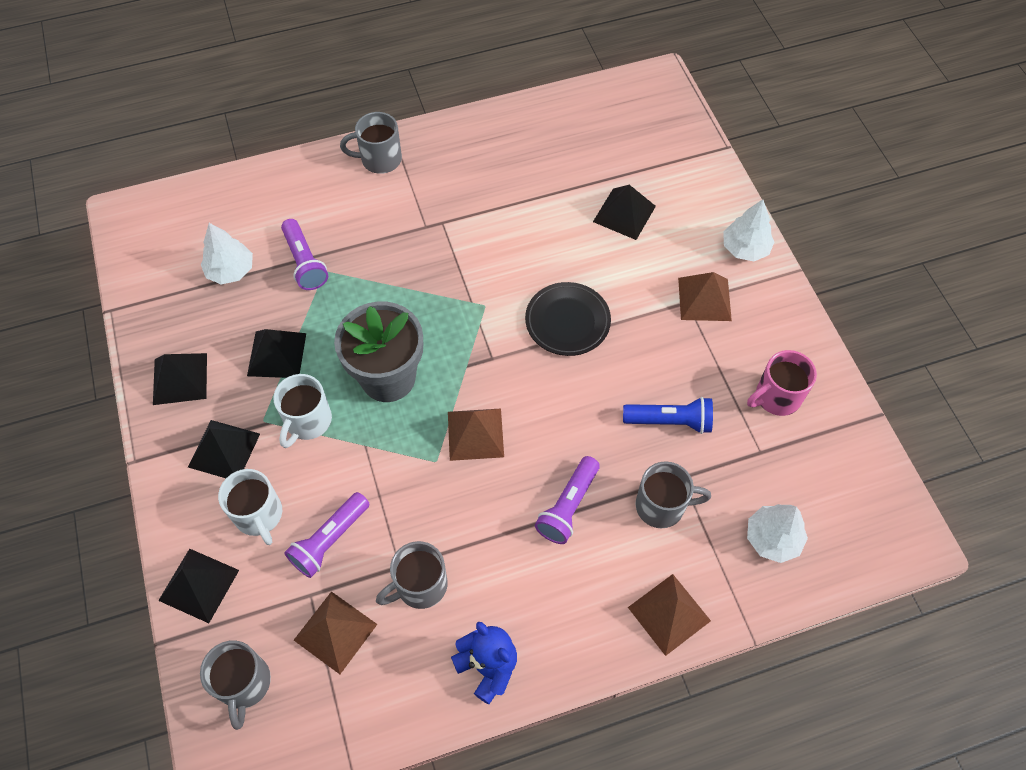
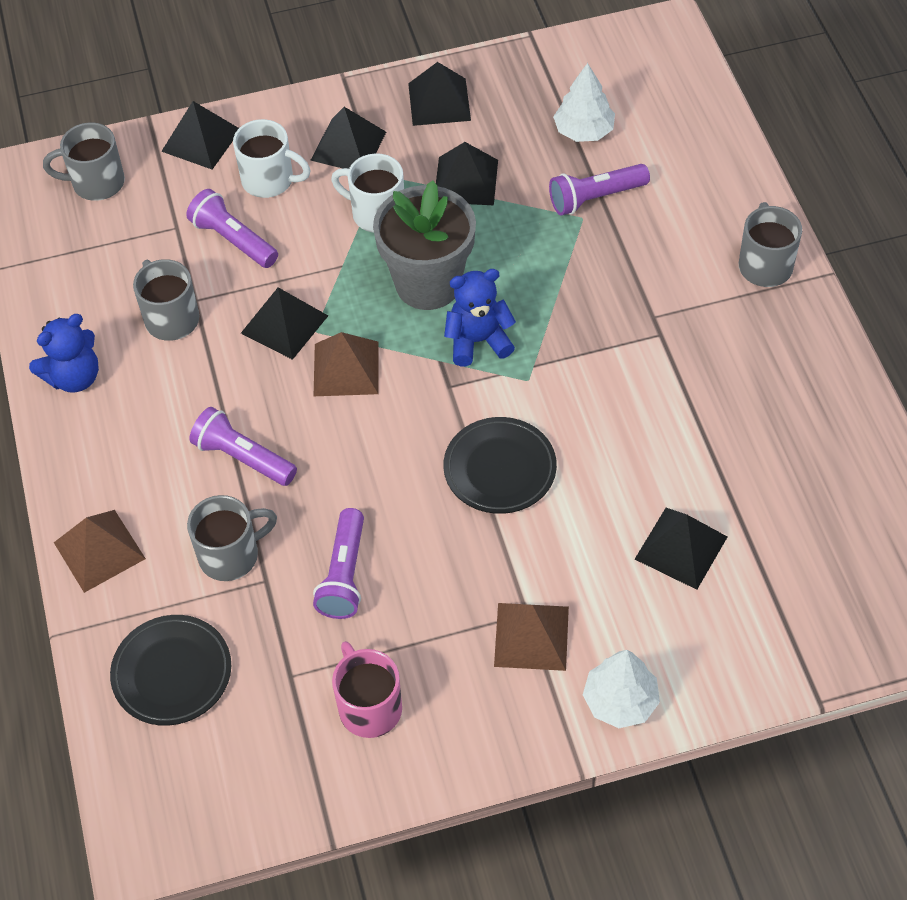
camera: 95 degrees right, 5 degrees down
white mug [218,469,282,545] -> white mug turned 135 degrees counterclockwise [233,119,311,198]
brown pyramid [294,591,377,674] -> none
blue flashlight [623,397,713,434] -> purple flashlight [313,508,364,619]
grey mug [636,461,711,528] -> grey mug turned 120 degrees counterclockwise [187,495,277,581]
white tree [747,504,808,563] -> black plate [110,615,231,726]
none -> black pyramid [241,288,328,360]
none -> blue teddy bear [444,269,516,366]

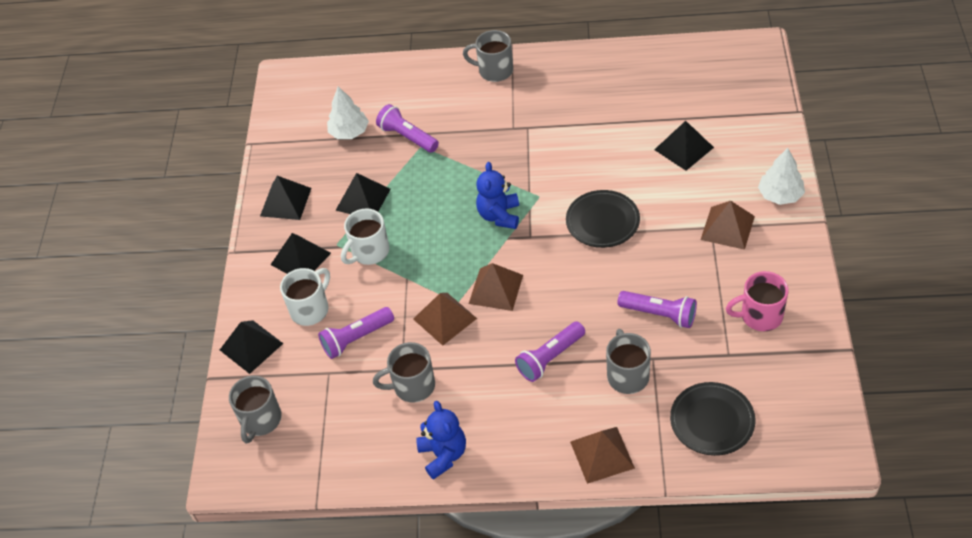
camera: 70 degrees left, 5 degrees down
black pyramid [241,288,328,360] -> brown pyramid [413,293,477,346]
grey flower pot [373,181,476,310] -> none
purple flashlight [549,164,650,215] -> purple flashlight turned 135 degrees clockwise [376,104,439,153]

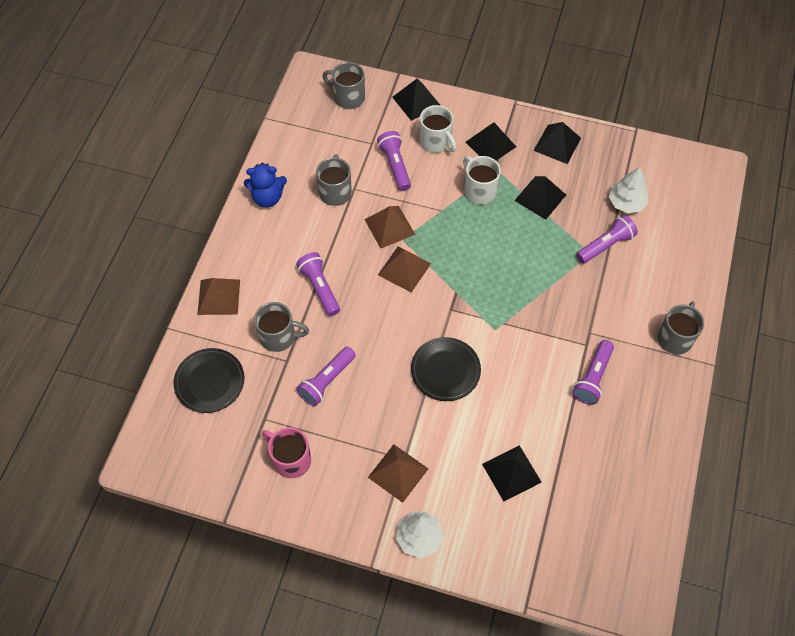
camera: 100 degrees right, 10 degrees up
blue teddy bear [476,162,519,229] -> none
pink mug [726,271,789,331] -> pink mug turned 60 degrees counterclockwise [262,427,311,478]
none -> purple flashlight [573,340,614,405]

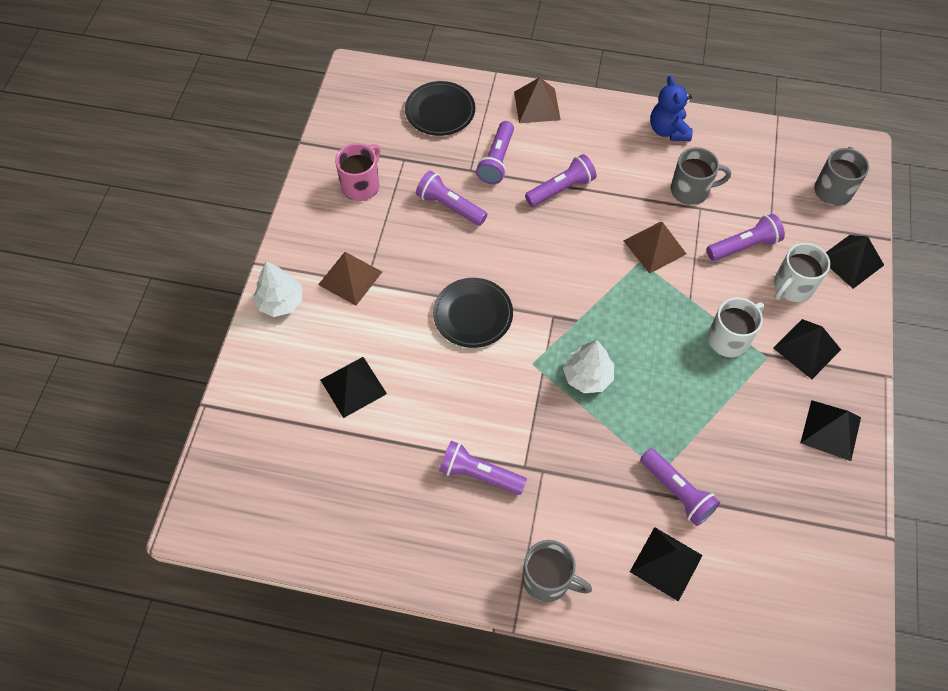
camera: 85 degrees right, 0 degrees up
grey mug [254,302,309,352] -> purple flashlight [476,121,514,184]
brown pyramid [378,247,431,293] -> none
black pyramid [514,176,566,220] -> black pyramid moved to [630,527,703,602]
white tree [609,167,649,213] -> white tree moved to [563,340,614,393]

